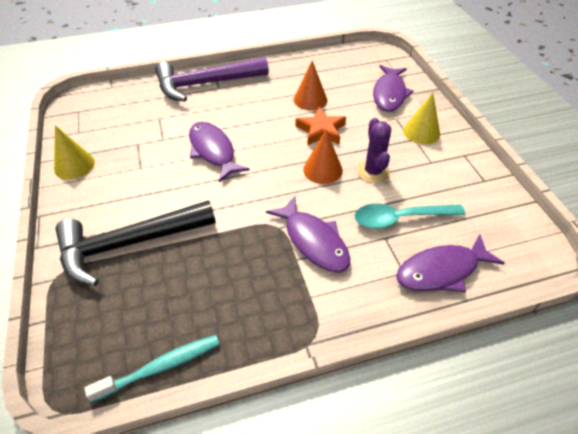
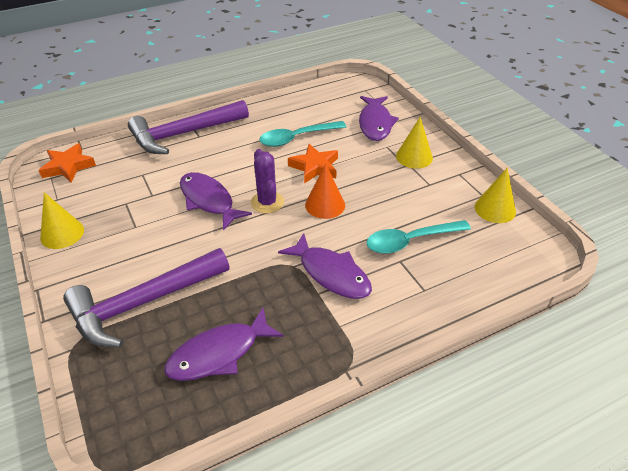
camera: 10 degrees left, 5 degrees down
black hammer [55,200,216,286] -> purple hammer [63,248,229,347]
turquoise toothbrush [84,335,220,402] -> none
orange cone [294,61,327,110] -> turquoise spoon [259,121,346,147]
purple cactus [357,118,391,183] -> purple cactus moved to [251,149,284,214]
purple fish [396,234,505,292] -> purple fish moved to [164,308,284,381]
none -> orange star [39,143,96,183]
none -> yellow cone [475,168,516,223]

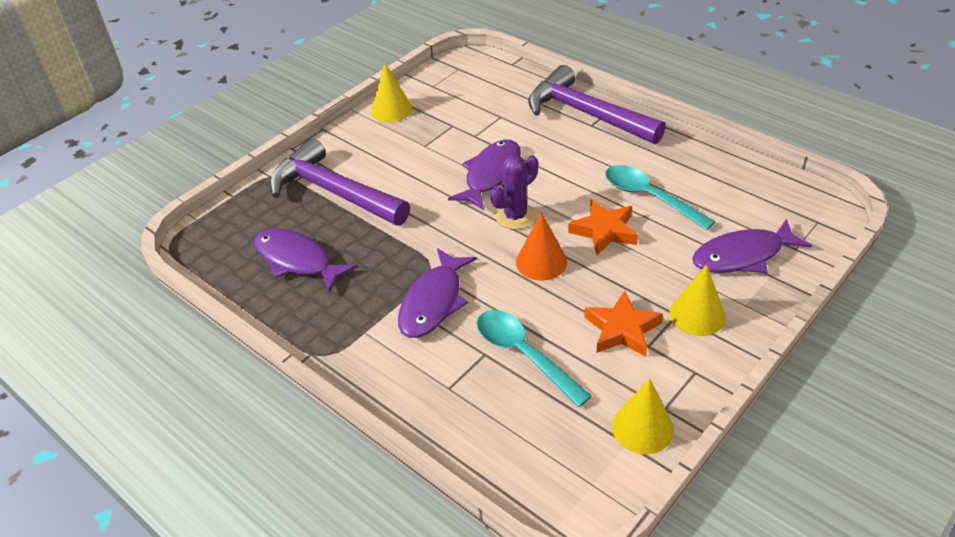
camera: 70 degrees right, 0 degrees up
orange star [39,143,96,183] -> orange star moved to [584,291,663,357]

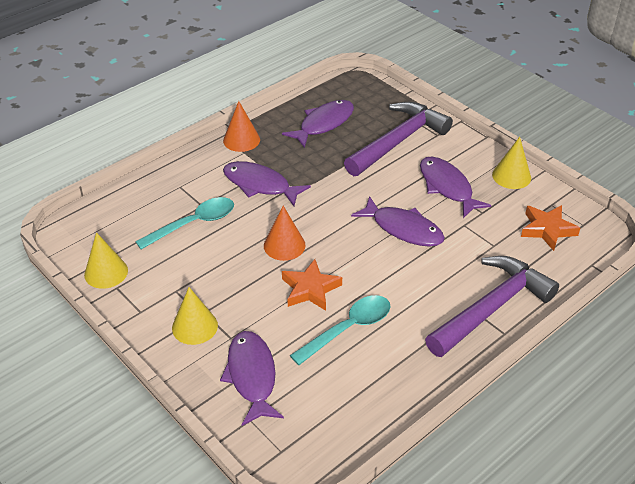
camera: 95 degrees right, 0 degrees up
purple cactus [490,155,538,230] -> none
orange star [584,291,663,357] -> orange star moved to [521,205,580,251]
none -> orange cone [223,101,260,152]
none -> purple fish [420,156,491,218]

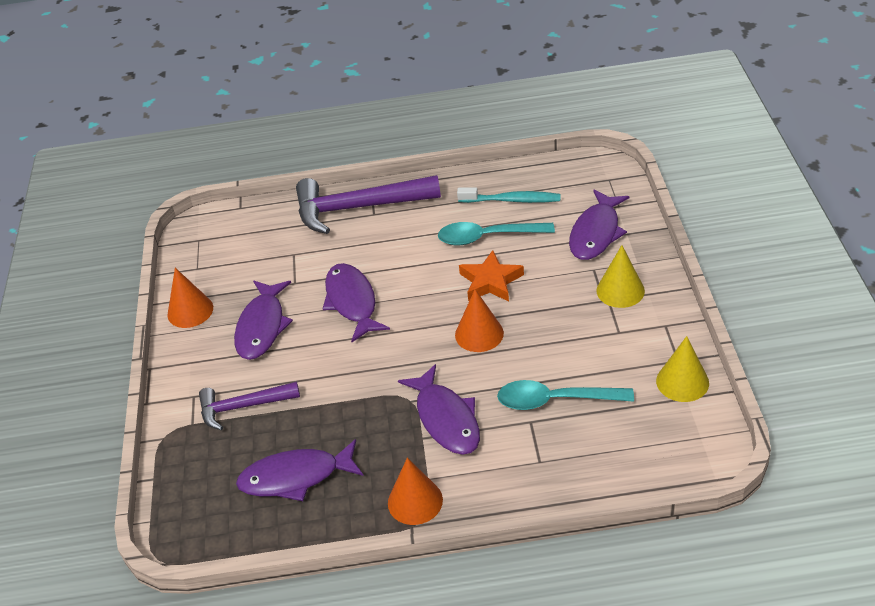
camera: 140 degrees left, 0 degrees up
purple hammer [344,102,453,176] -> purple hammer [199,381,300,431], size x0.59
yellow cone [492,137,531,189] -> orange cone [167,268,213,328]
orange star [521,205,580,251] -> none
none -> turquoise toothbrush [457,187,561,203]

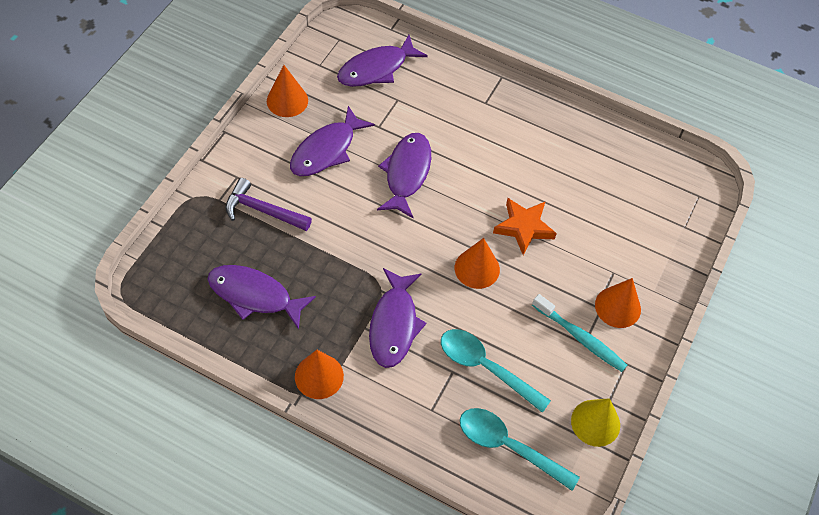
camera: 25 degrees right, 15 degrees up
purple hammer [296,175,441,234] -> none
turquoise spoon [438,222,555,246] -> turquoise spoon moved to [460,408,580,491]
turquoise toothbrush [457,187,561,203] -> turquoise toothbrush moved to [532,294,627,372]
purple fish [569,190,630,260] -> purple fish moved to [337,35,428,87]
yellow cone [596,245,645,308] -> orange cone [595,278,641,328]

